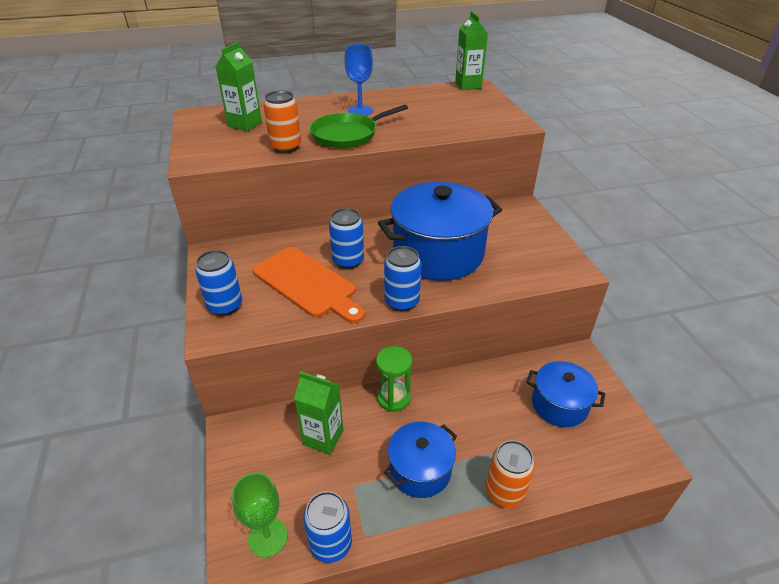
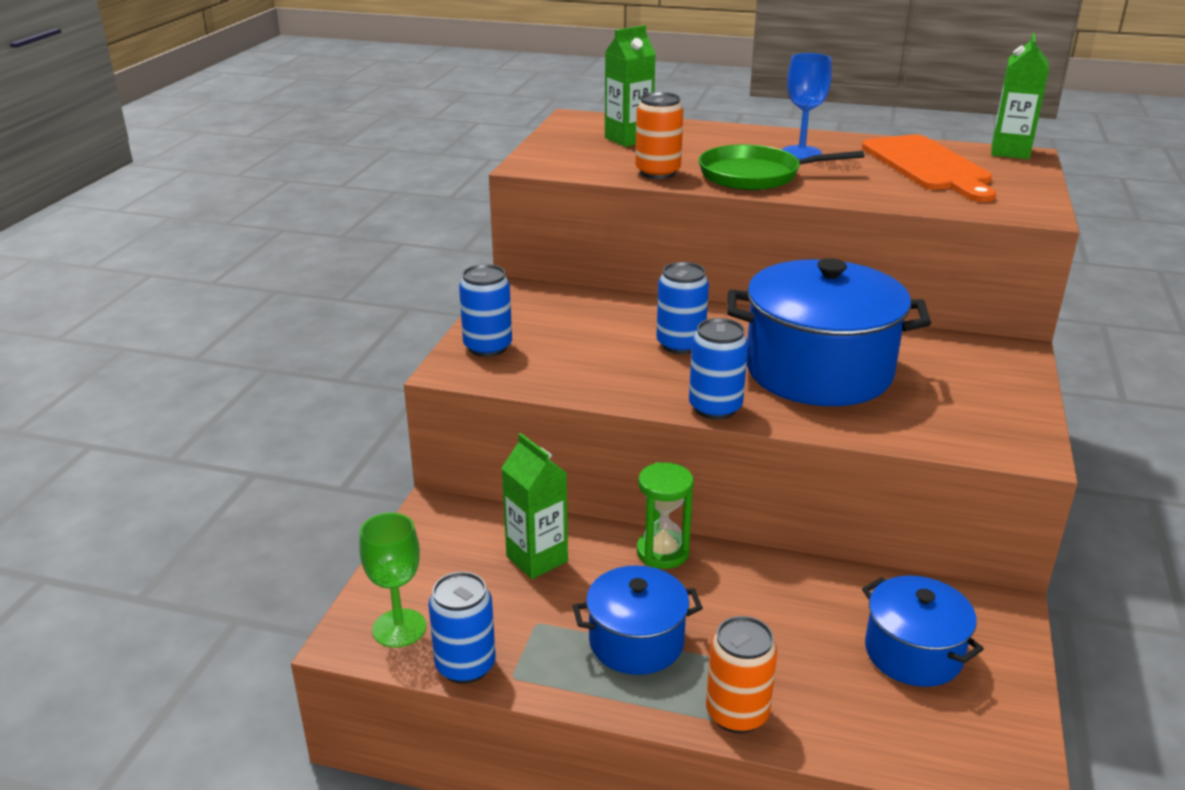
camera: 30 degrees right, 10 degrees down
orange cutting board [253,247,365,323] -> orange cutting board moved to [862,134,996,202]

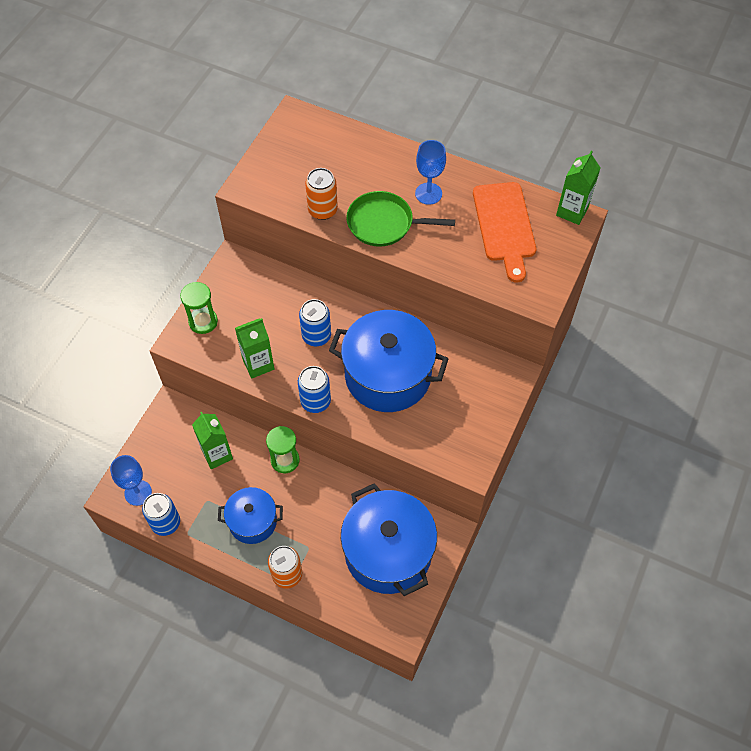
camera: 10 degrees right, 30 degrees up
green goblet [359,513,426,648] -> blue goblet [110,455,152,506]
blue can [459,264,512,357] -> green hourglass [180,282,218,334]
green carton [605,25,656,147] -> green carton moved to [235,318,274,379]
blue pot [862,576,984,687] -> blue pot [341,483,437,596], size x1.78

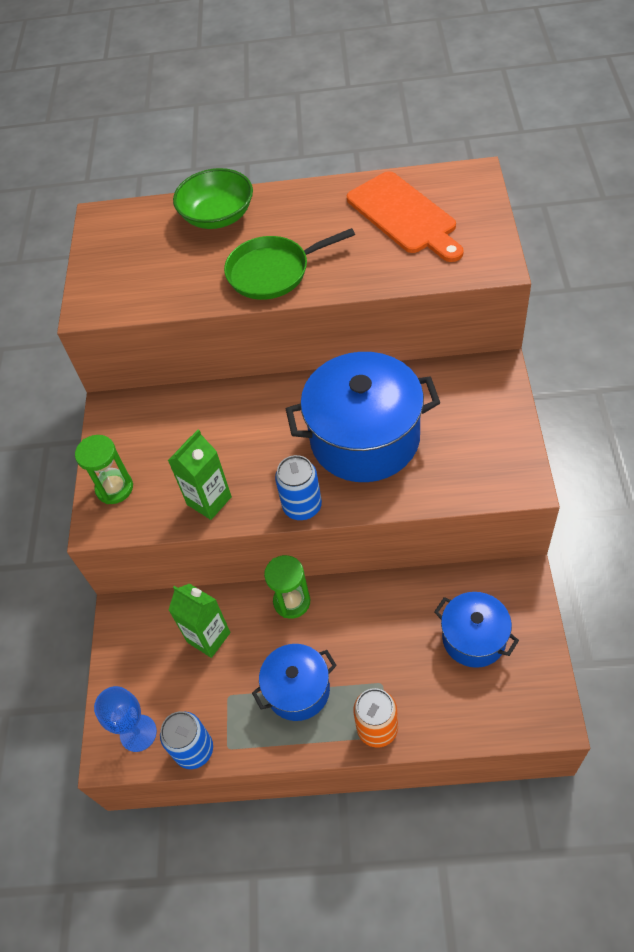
camera: 20 degrees left, 5 degrees down
blue can [299,299,331,346] -> none
orange can [305,168,338,220] -> none
blue pot [341,483,437,596] -> blue pot [434,592,519,668], size x0.56
blue goblet [415,140,446,205] -> none
green carton [556,151,601,225] -> none
none -> green bowl [173,168,253,229]

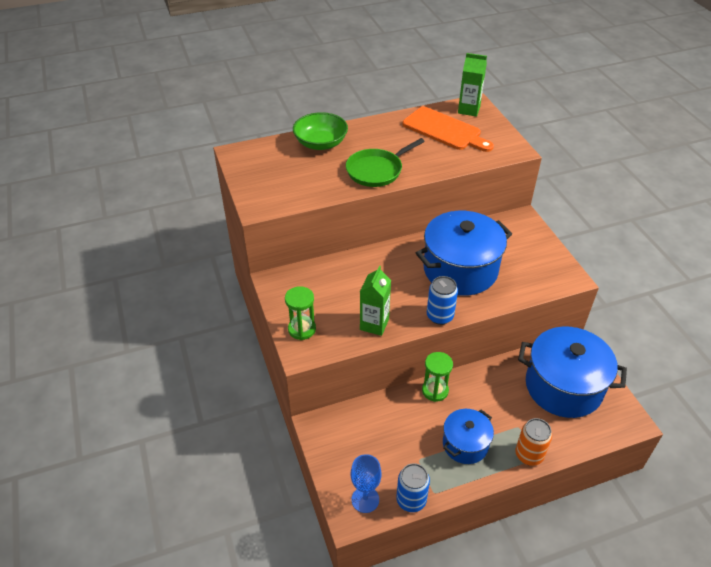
camera: 25 degrees left, 10 degrees down
green carton [169,584,230,658] -> green carton moved to [458,53,487,117]
blue pot [434,592,519,668] -> blue pot [518,327,627,418], size x1.78

